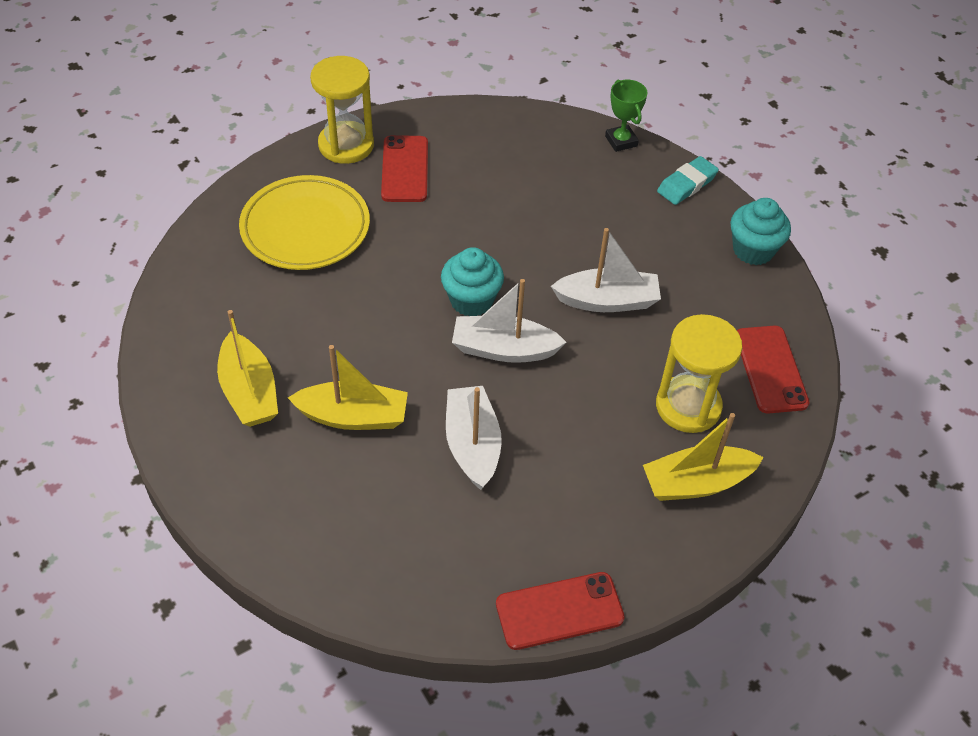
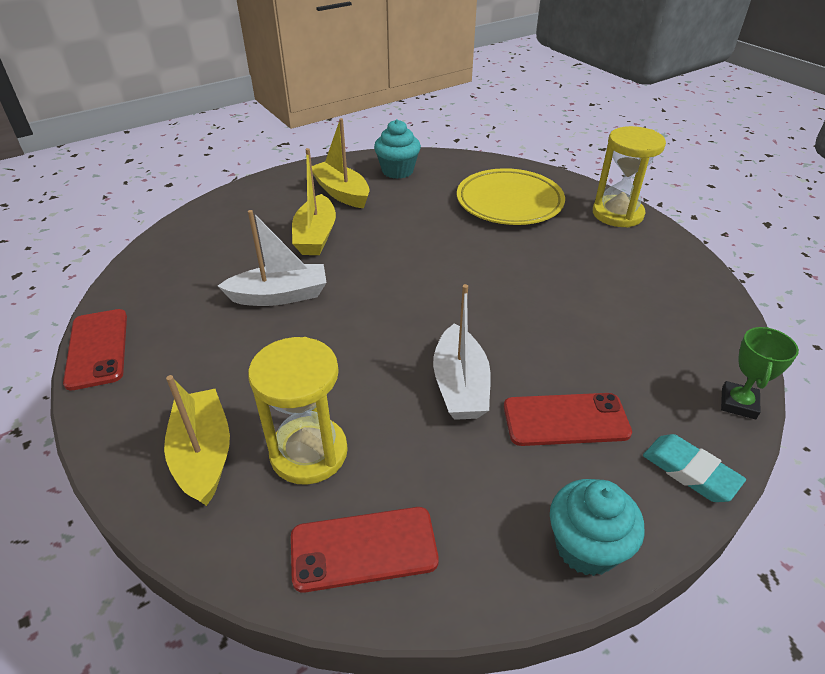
camera: 90 degrees right, 10 degrees down
yellow boat [217,310,278,427] -> yellow boat turned 75 degrees clockwise [312,118,370,208]
red phone [381,135,428,202] -> red phone moved to [504,393,632,446]
turquoise cupcake [441,247,504,316] -> turquoise cupcake moved to [374,119,421,179]
white boat [452,279,566,363] -> none
green trophy [605,80,648,152] -> green trophy turned 45 degrees counterclockwise [721,327,799,419]

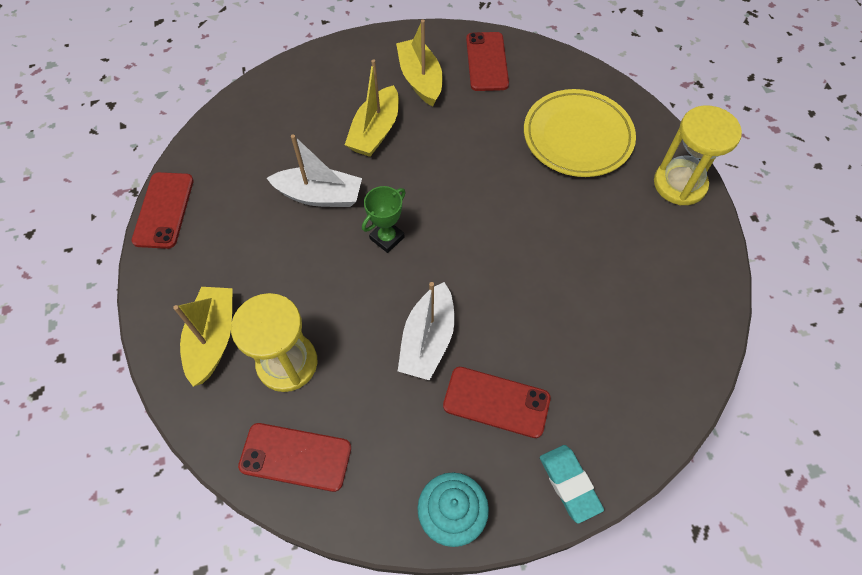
camera: 20 degrees right, 20 degrees up
turquoise cupcake [374,119,421,179] -> red phone [466,32,509,91]
green trophy [721,327,799,419] -> green trophy moved to [362,186,406,253]

